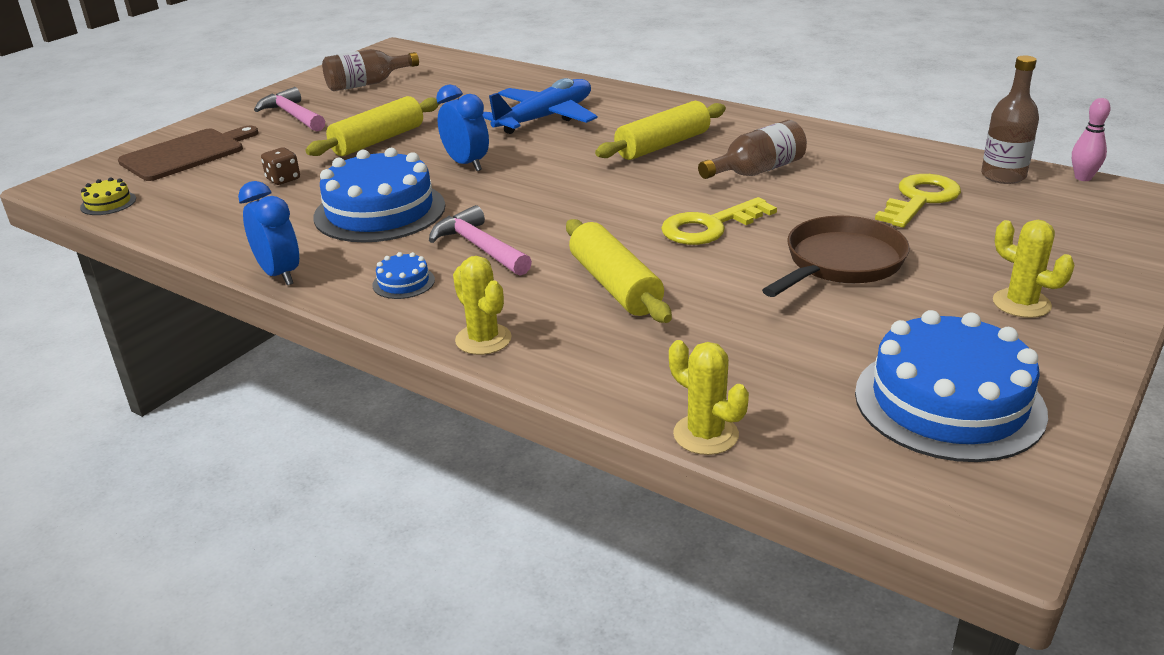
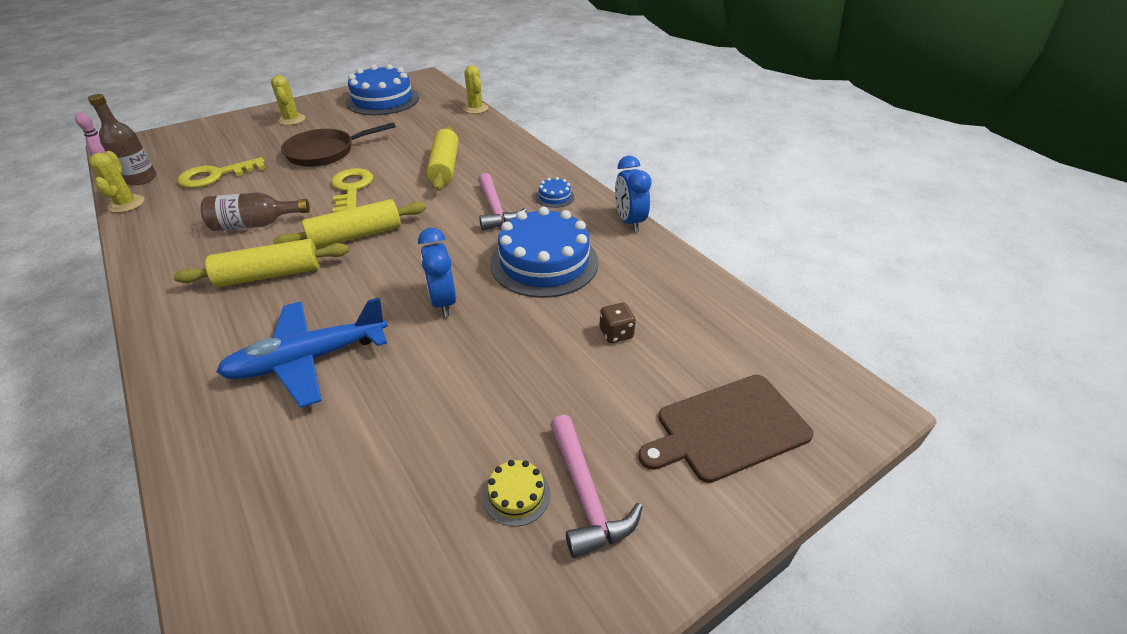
camera: 160 degrees left, 10 degrees up
yellow cake [80,177,136,215] -> yellow cake moved to [483,460,550,527]
yellow rolling pin [305,96,439,156] -> yellow rolling pin moved to [273,199,426,249]
brown bottle [322,49,419,91] -> none
yellow cactus [453,256,512,355] -> yellow cactus moved to [90,151,145,213]
yellow key [661,197,777,245] -> yellow key turned 90 degrees counterclockwise [331,168,373,213]

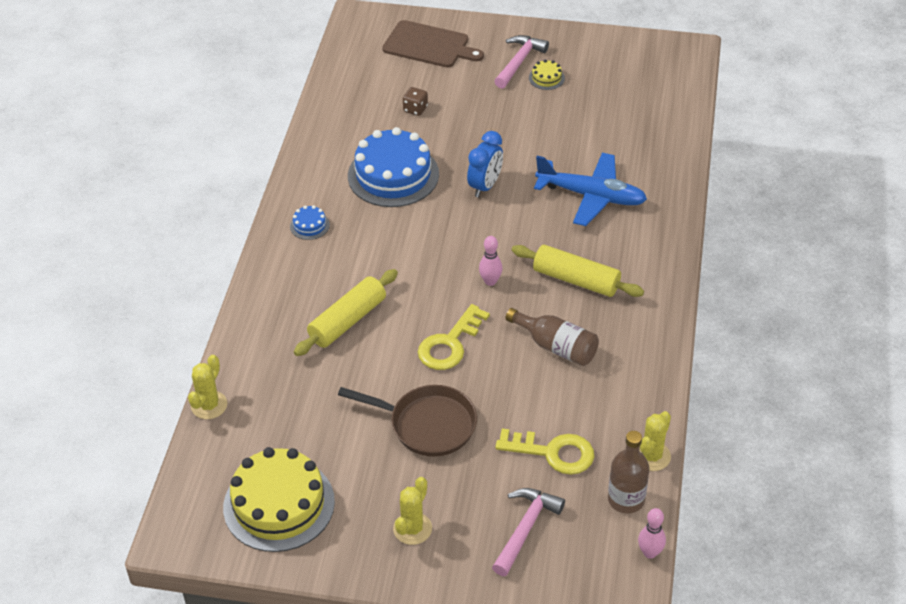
camera: 135 degrees left, 5 degrees up
yellow rolling pin [273,199,426,249] -> pink bowling pin [479,236,503,286]
blue cake [346,64,419,115] -> yellow cake [223,447,335,552]
pink hammer [478,173,527,231] -> pink hammer moved to [492,488,565,576]
blue clock [615,156,651,232] -> none

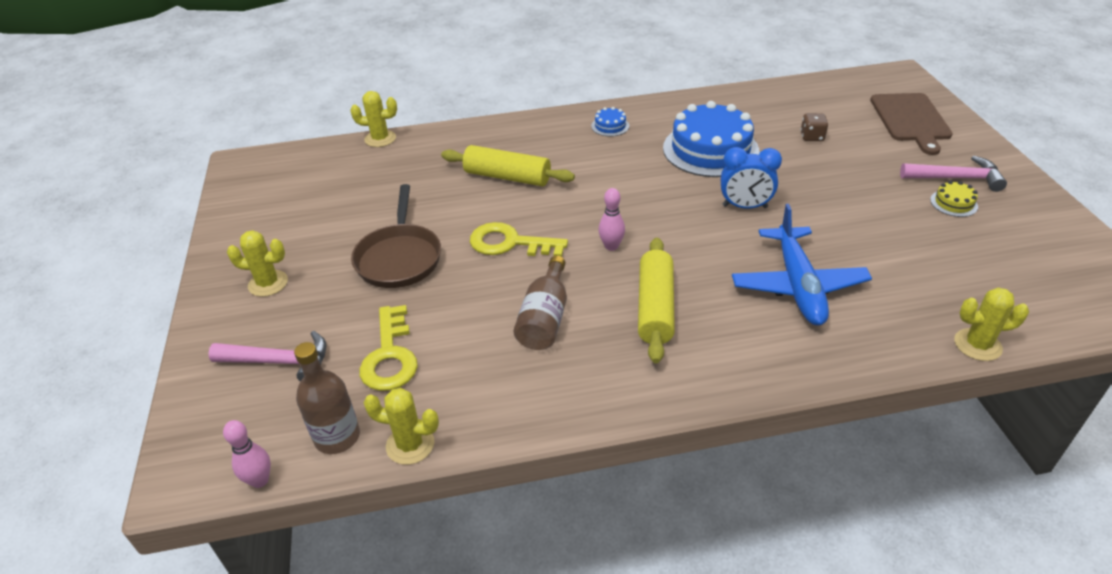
camera: 70 degrees right, 5 degrees down
yellow cake [223,447,335,552] -> none
none -> yellow cactus [954,287,1029,361]

